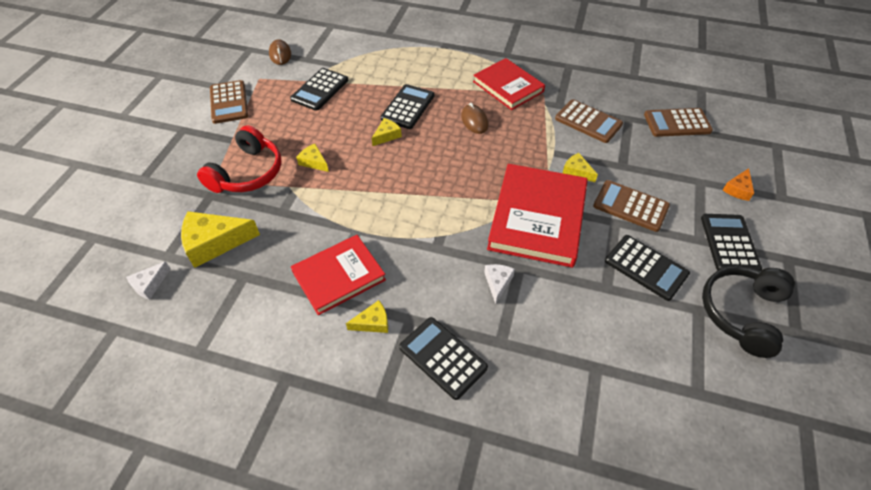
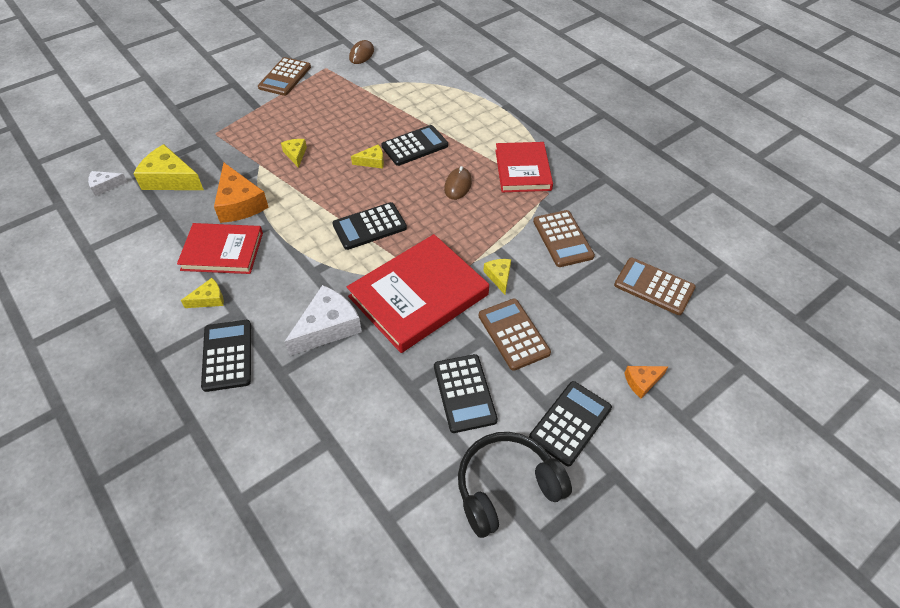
camera: 35 degrees right, 0 degrees up
red headphones [197,125,282,193] -> none
black calculator [290,68,348,111] -> black calculator moved to [332,202,407,250]
yellow cheese [346,300,388,333] -> yellow cheese turned 45 degrees counterclockwise [181,278,224,308]
white cheese [484,264,515,304] -> white cheese [285,285,362,356], size x1.90
none -> orange cheese [214,163,269,223]

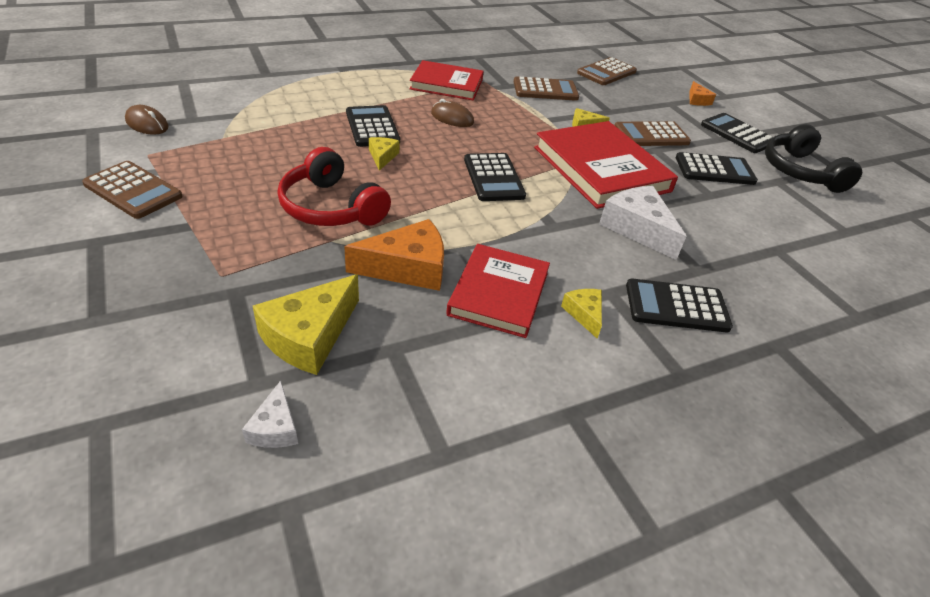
camera: 80 degrees left, 10 degrees down
yellow cheese [281,139,307,168] -> red headphones [278,147,391,226]

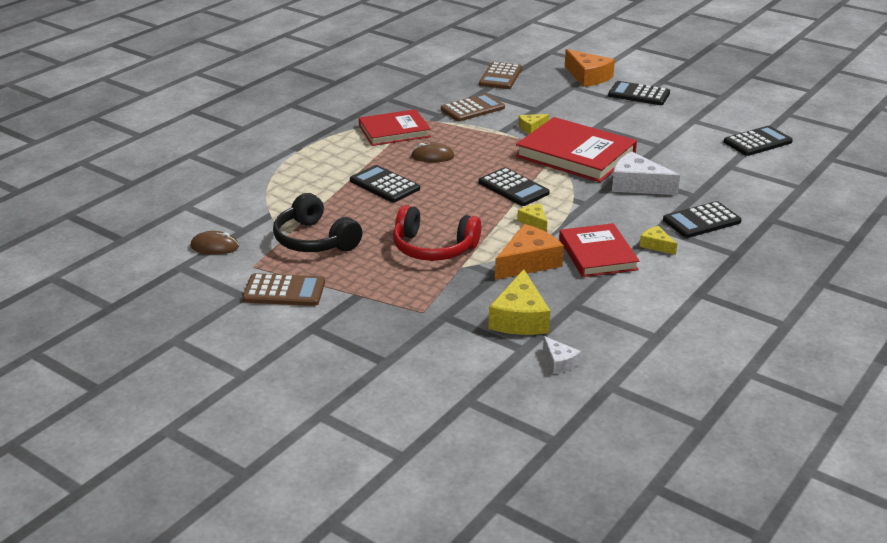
camera: 25 degrees left, 10 degrees down
yellow cheese [369,137,400,171] -> yellow cheese moved to [517,204,547,232]
brown calculator [614,121,691,146] -> none
black calculator [676,152,758,185] -> black calculator moved to [724,126,793,156]
orange cheese [689,81,716,106] -> orange cheese [565,49,615,87], size x1.90
black headphones [765,124,862,193] -> black headphones moved to [273,193,362,252]

